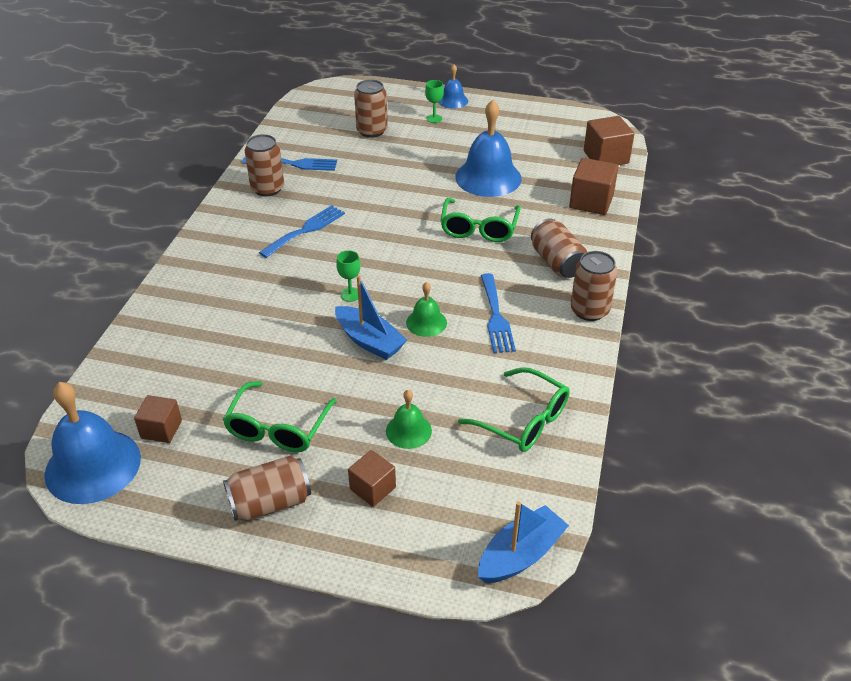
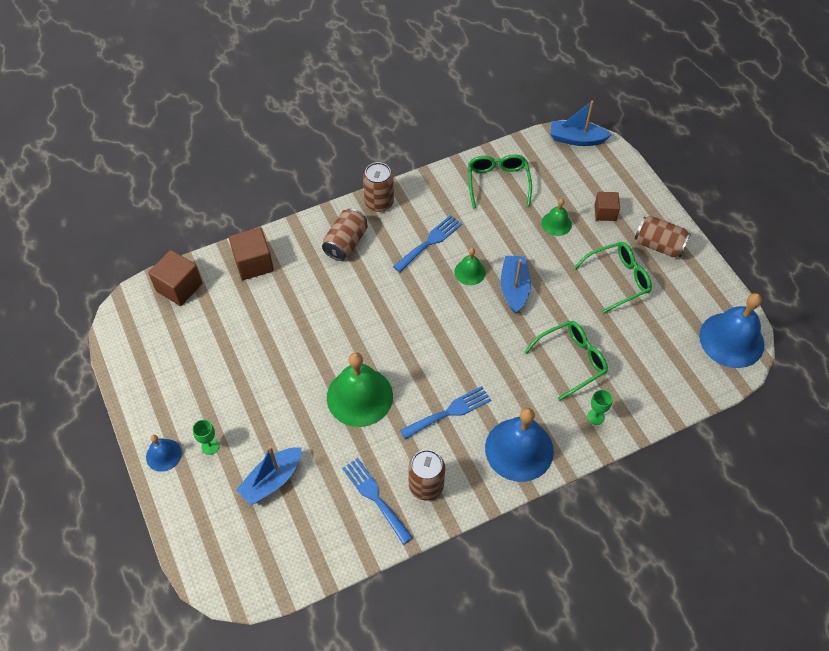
camera: 130 degrees left, 15 degrees up
brown cube [134,395,182,443] -> none
blue fork [259,205,345,258] -> blue fork turned 150 degrees clockwise [400,386,491,439]
green goblet [336,250,360,302] -> green goblet moved to [587,390,613,425]
brown can [354,79,387,138] -> blue boat [236,446,302,505]
green glasses [440,198,521,242] -> green glasses moved to [524,321,608,401]
blue bell [455,100,522,197] -> blue bell moved to [485,408,554,482]
none -> green bell [327,352,393,427]

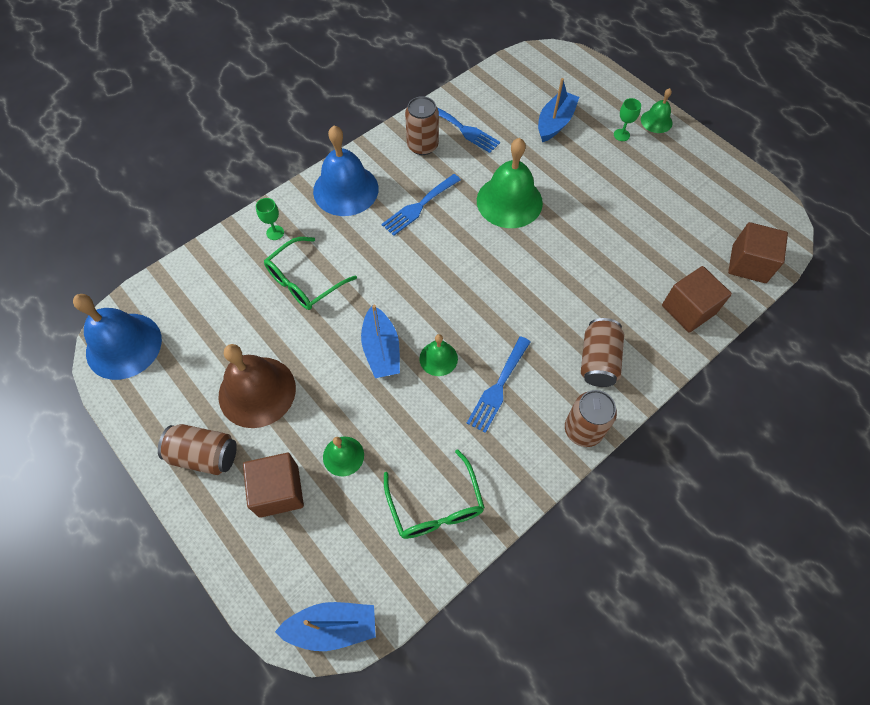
camera: 165 degrees right, 5 degrees up
blue bell [146,435,182,472] -> green bell [641,88,673,133]
green glasses [574,242,652,314] -> brown bell [219,344,296,428]
brown cube [594,192,620,221] -> brown cube [243,453,304,518], size x1.55

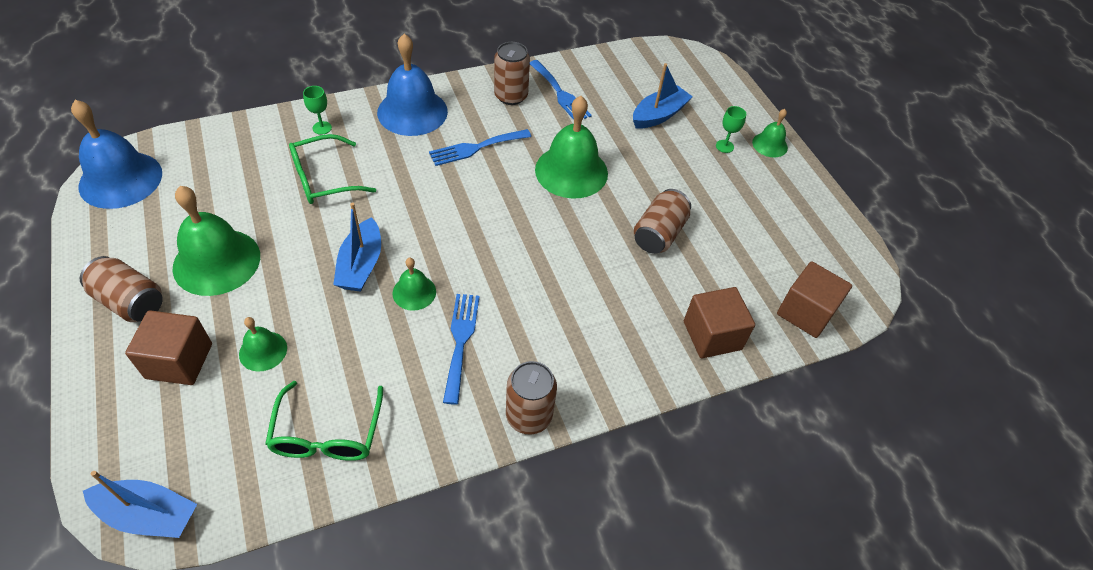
camera: 15 degrees right, 10 degrees down
brown bell [219,344,296,428] -> green bell [172,186,260,296]
blue fork [467,336,531,433] -> blue fork turned 135 degrees clockwise [443,294,480,405]
brown can [581,318,624,387] -> brown can moved to [634,189,691,254]

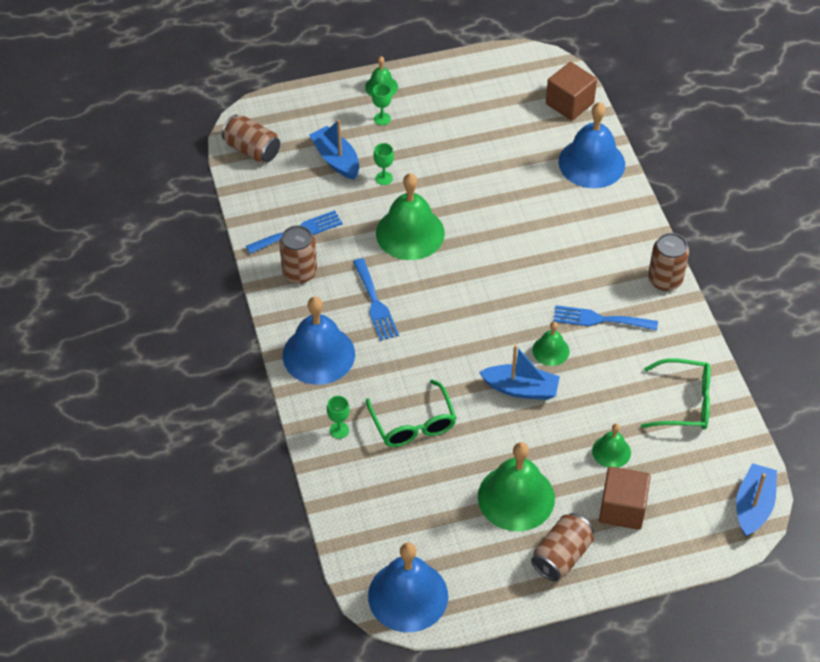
camera: 80 degrees left, 0 degrees up
brown can [634,189,691,254] -> brown can moved to [222,115,280,163]
brown cube [684,287,755,358] -> blue bell [558,102,625,188]
none -> green goblet [374,143,394,185]

